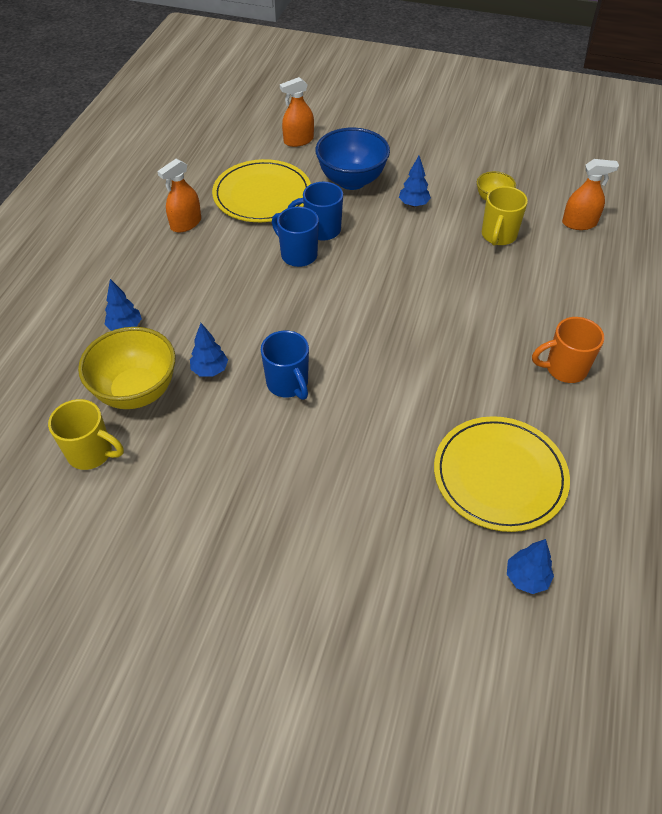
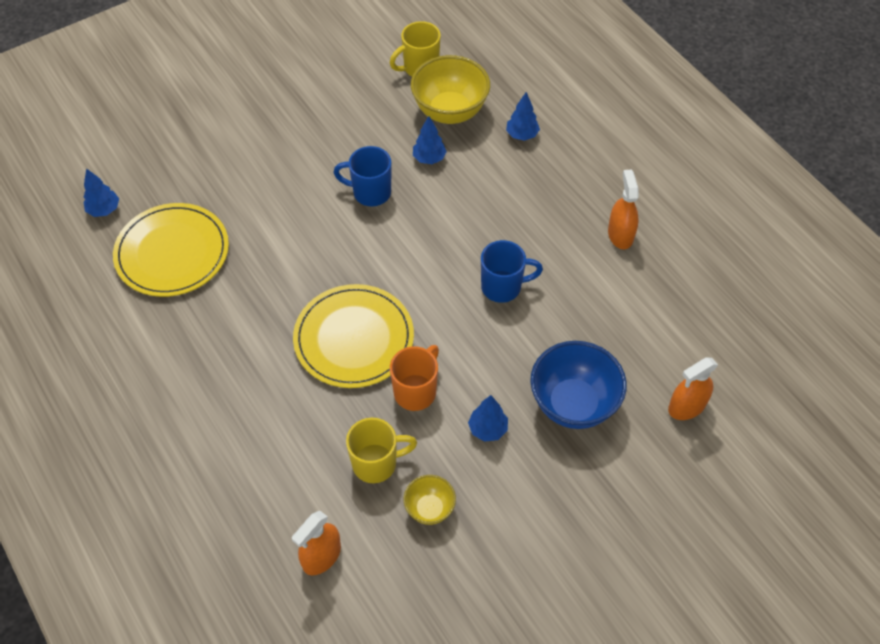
camera: 130 degrees right, 5 degrees up
yellow plate [212,159,311,222] -> yellow plate moved to [293,284,414,388]
orange spray bottle [280,77,314,147] -> orange spray bottle turned 135 degrees counterclockwise [668,357,718,420]
blue mug [288,182,343,241] -> none
yellow mug [482,186,528,246] -> yellow mug turned 105 degrees clockwise [346,418,417,483]
orange mug [532,317,604,383] -> orange mug moved to [390,345,439,411]

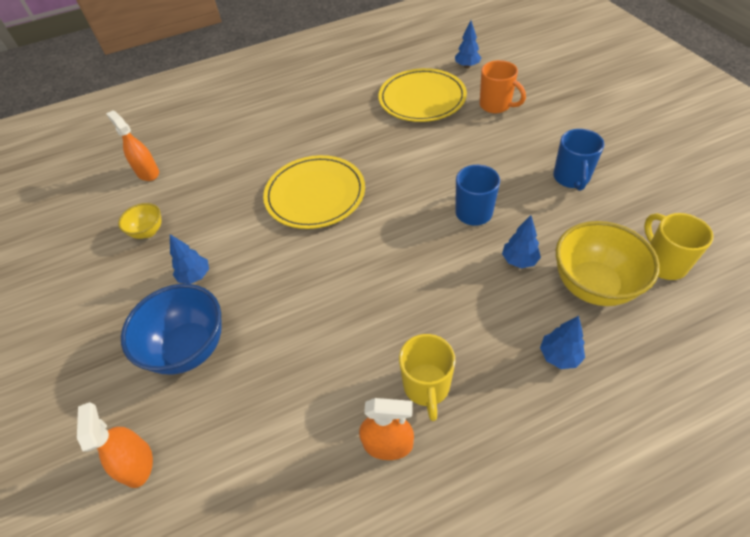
camera: 105 degrees right, 5 degrees down
yellow mug [346,418,417,483] -> yellow mug moved to [399,334,456,421]
orange mug [390,345,439,411] -> orange mug moved to [480,60,526,113]
blue mug [481,240,543,303] -> blue mug moved to [553,129,605,191]

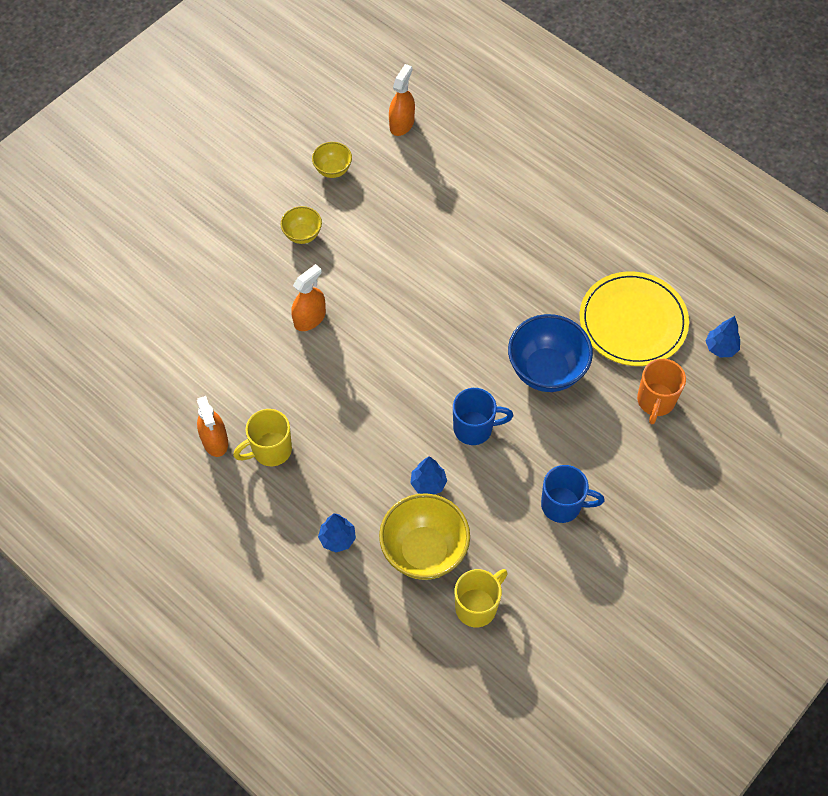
camera: 60 degrees right, 10 degrees up
orange spray bottle [77,402,153,488] -> orange spray bottle moved to [291,264,326,331]
blue bowl [121,284,222,374] -> blue bowl moved to [508,314,593,392]
blue tree [170,234,209,284] -> yellow bowl [281,206,322,244]
yellow plate [263,155,365,229] -> none
blue mug [553,129,605,191] -> blue mug turned 150 degrees counterclockwise [541,465,605,523]

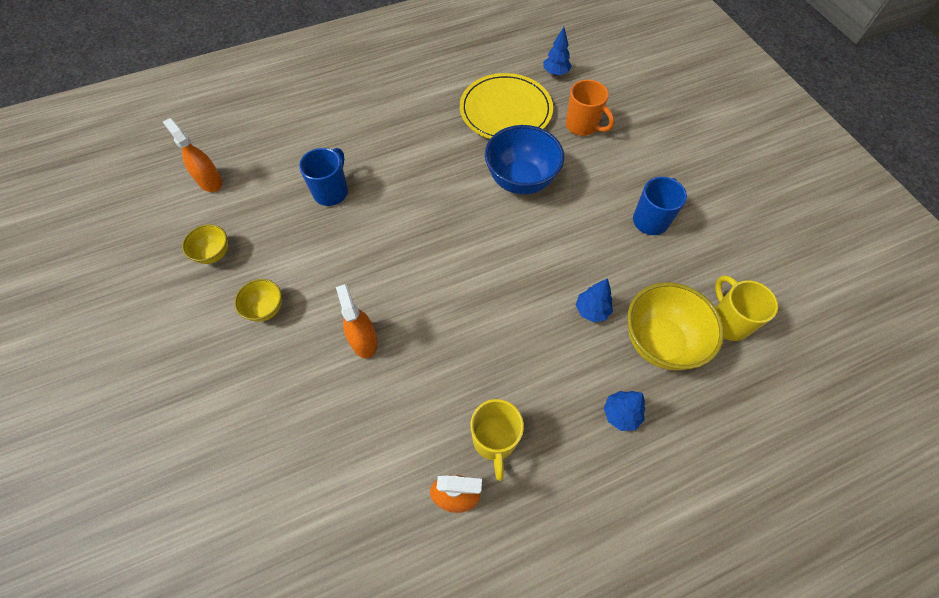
camera: 65 degrees left, 0 degrees up
blue mug [453,388,513,445] -> blue mug moved to [299,148,348,206]

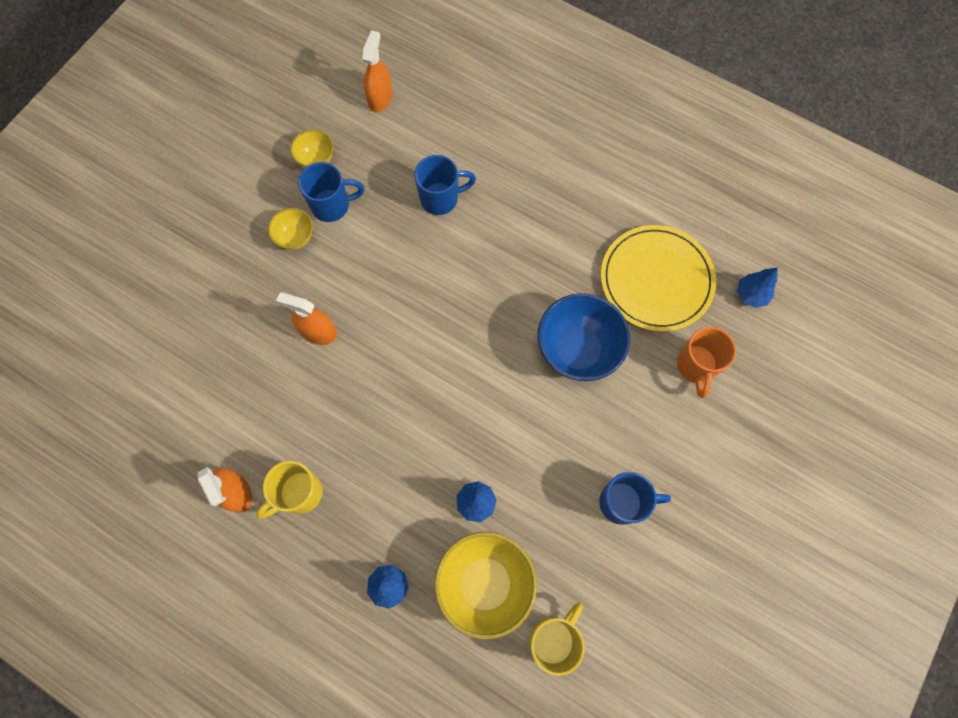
camera: 55 degrees right, 10 degrees up
orange spray bottle [336,284,378,359] -> orange spray bottle turned 105 degrees counterclockwise [276,292,337,345]
none -> blue mug [298,162,364,222]

